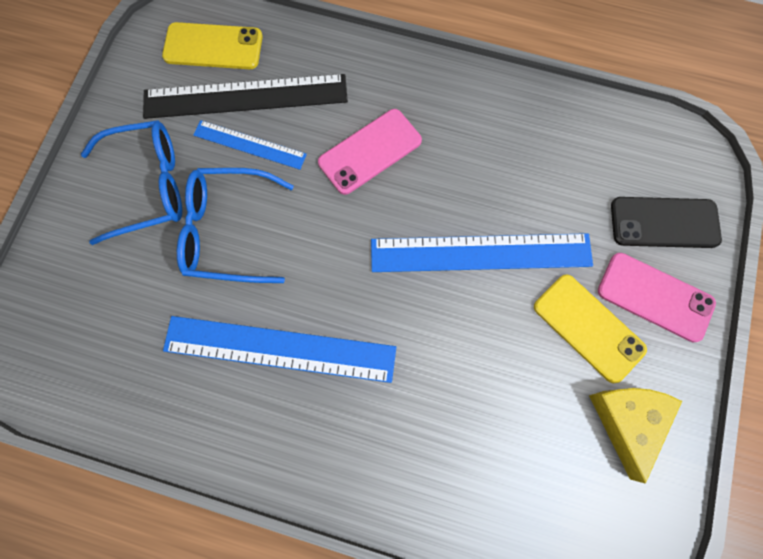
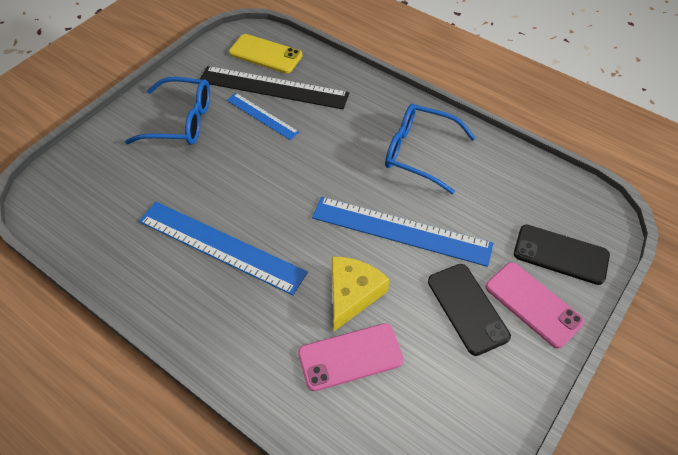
camera: 20 degrees right, 20 degrees down
blue glasses [177,168,294,283] -> blue glasses moved to [385,104,475,194]
pink phone [318,109,422,195] -> pink phone moved to [298,323,404,391]
yellow phone [534,274,647,383] -> black phone [428,264,511,356]
yellow cheese [589,388,682,484] -> yellow cheese moved to [332,256,390,331]

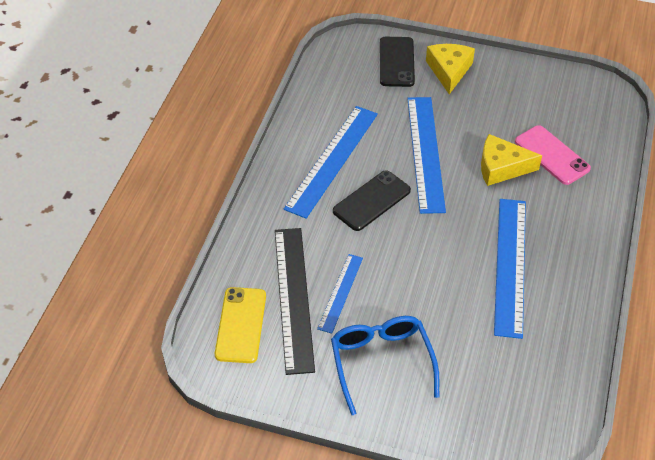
camera: 110 degrees left, 5 degrees down
blue glasses [385,104,475,194] -> blue ruler [283,106,378,218]
black phone [428,264,511,356] -> black phone moved to [333,171,411,231]
pink phone [485,262,584,349] -> yellow cheese [426,44,475,94]

